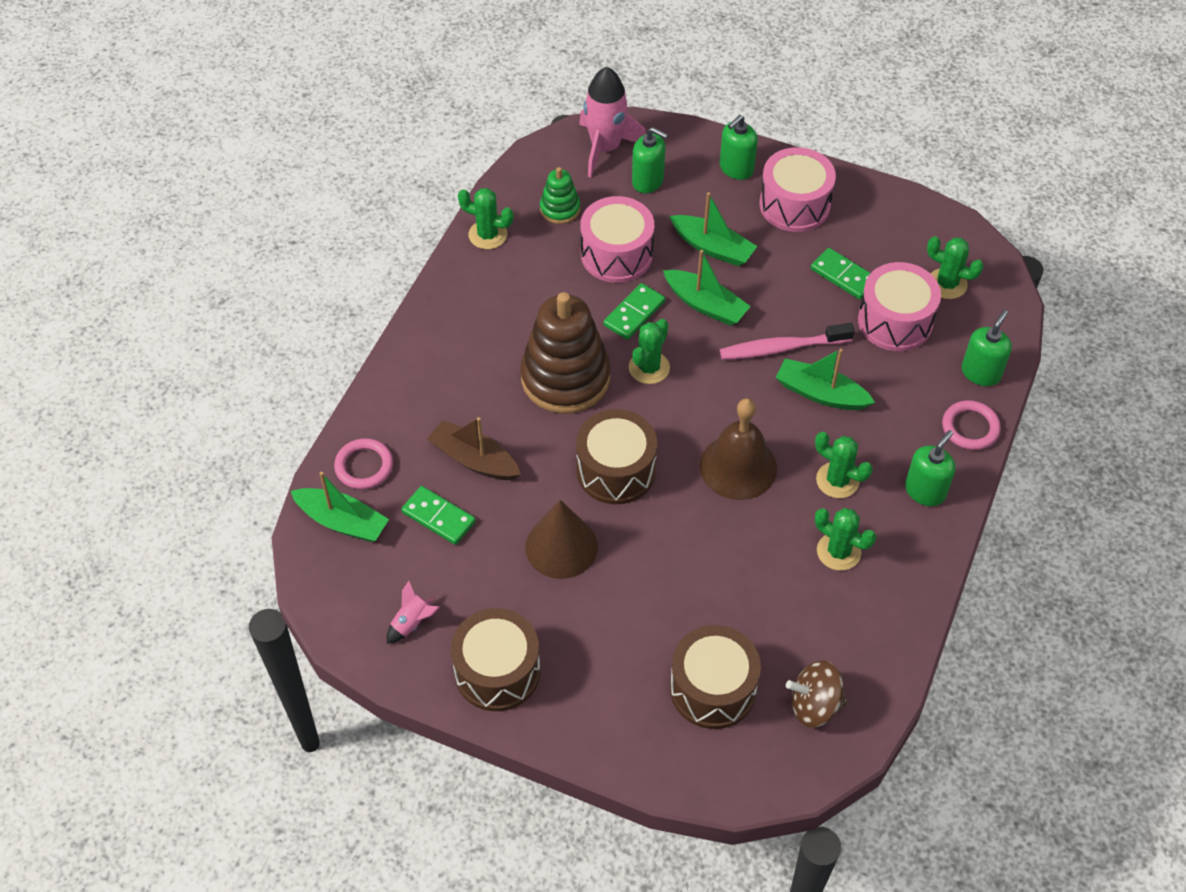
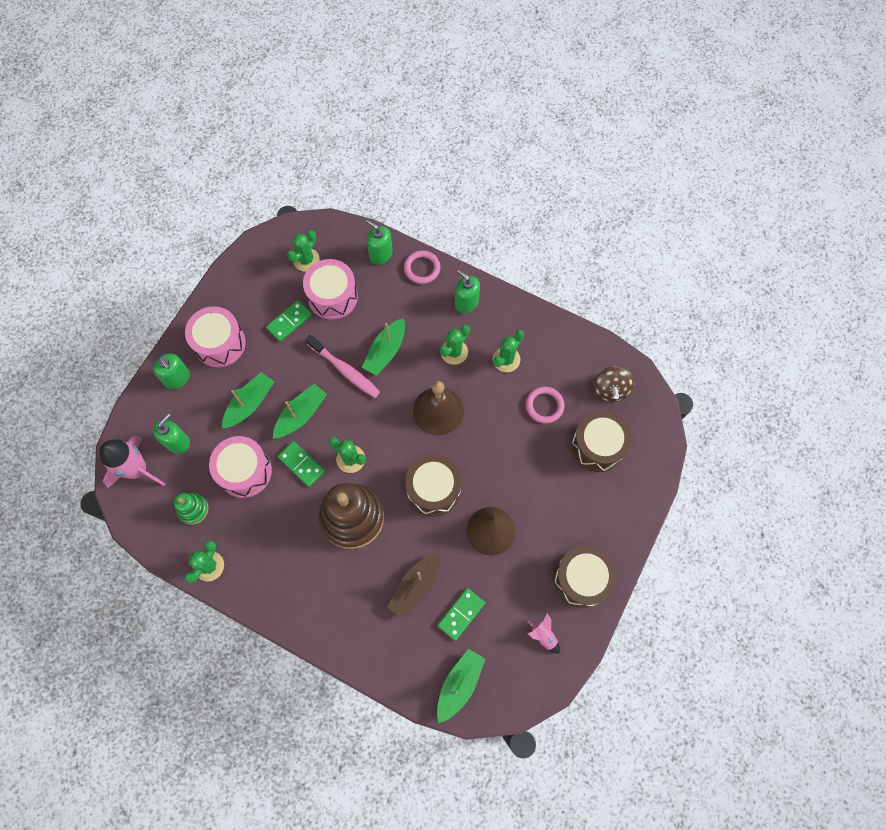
camera: 85 degrees left, 15 degrees up
pink ring [334,438,393,489] -> pink ring moved to [526,386,565,423]
pink toothbrush [720,323,855,360] -> pink toothbrush turned 45 degrees counterclockwise [305,335,380,398]

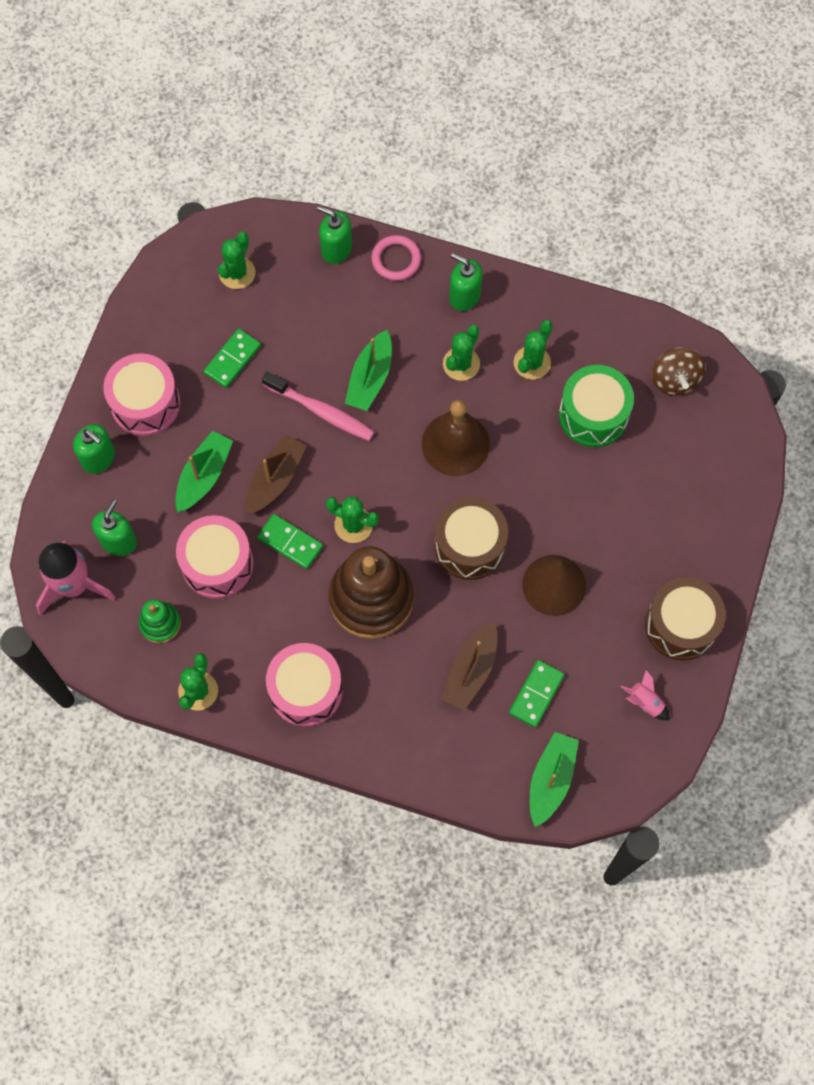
camera: 10 degrees left, 0 degrees up
green boat [273,384,327,439] -> brown boat [246,434,306,515]
pink drum [303,259,358,320] -> pink drum moved to [266,643,343,727]
pink ring [526,386,565,423] -> green drum [559,365,634,447]
brown drum [571,411,632,472] -> none

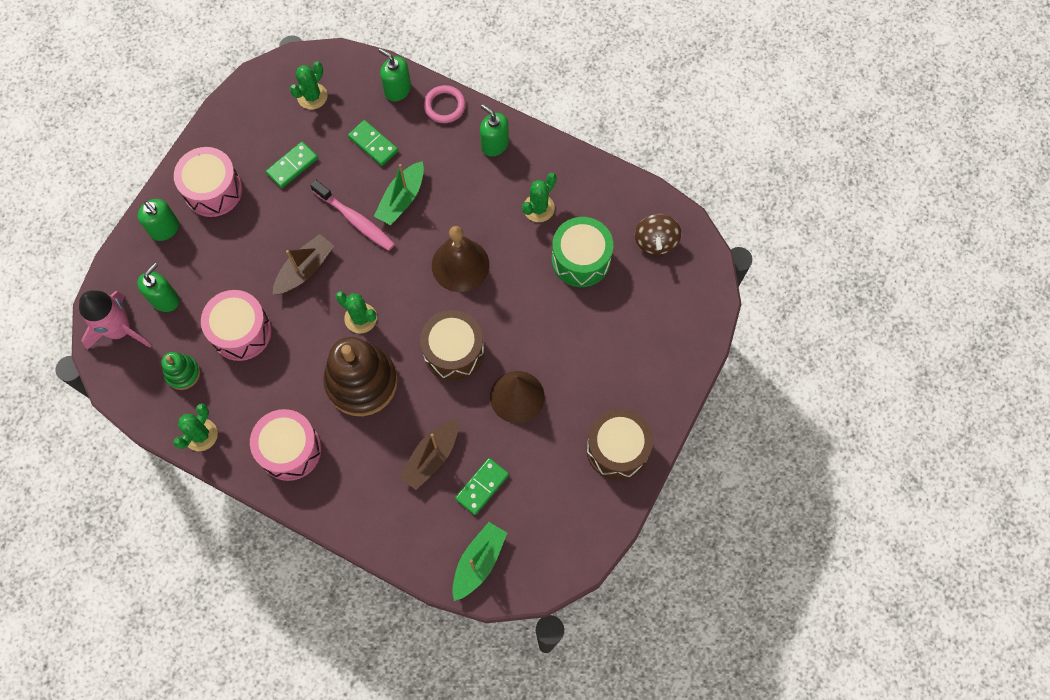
camera: 10 degrees right, 0 degrees up
green boat [175,431,233,513] -> none
green domino [257,514,323,569] -> green domino moved to [348,120,398,166]
green cactus [443,325,480,381] -> none
pink rocket [621,670,670,720] -> none

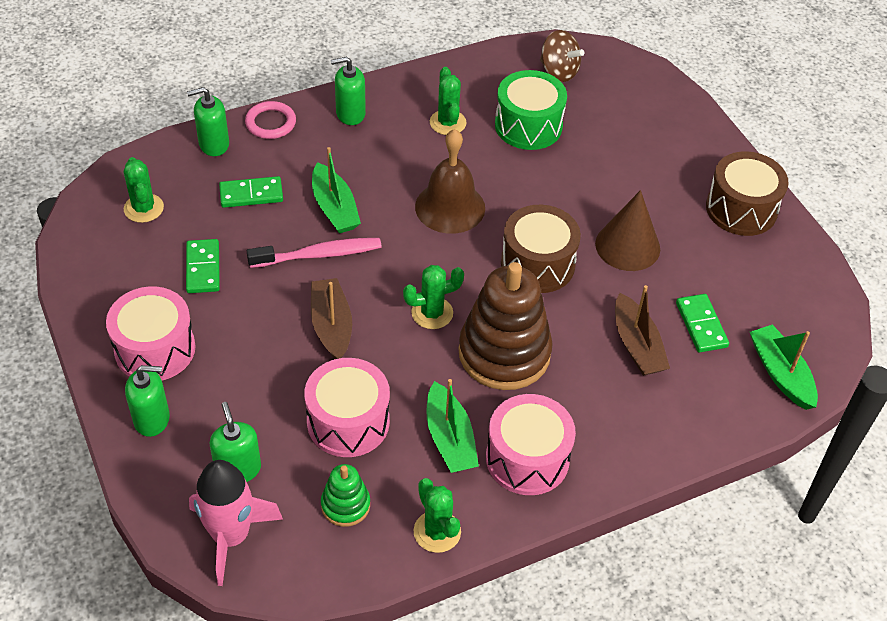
camera: 55 degrees left, 20 degrees down
none -> green boat [426,379,479,473]

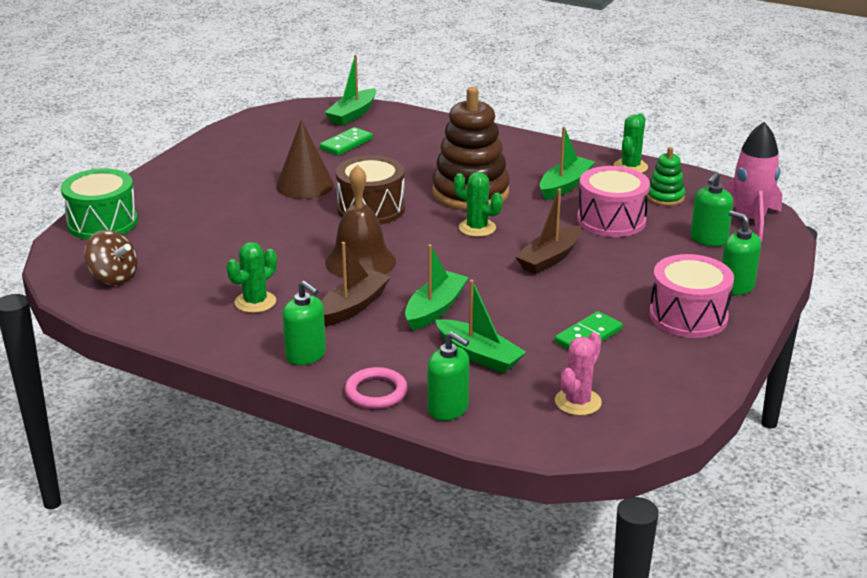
camera: 125 degrees left, 20 degrees down
green cactus [124,157,164,223] -> pink cactus [555,332,602,416]
green domino [219,176,283,208] -> green boat [435,280,526,374]
pink toothbrush [247,238,381,268] -> none
pink drum [486,394,576,495] -> none
green drum [495,70,567,150] -> green drum moved to [61,168,138,240]
brown spinning top [540,30,584,82] -> brown spinning top turned 120 degrees clockwise [84,230,138,285]
brown boat [615,285,670,376] -> brown boat moved to [321,242,391,326]
brown drum [706,151,789,236] -> none

